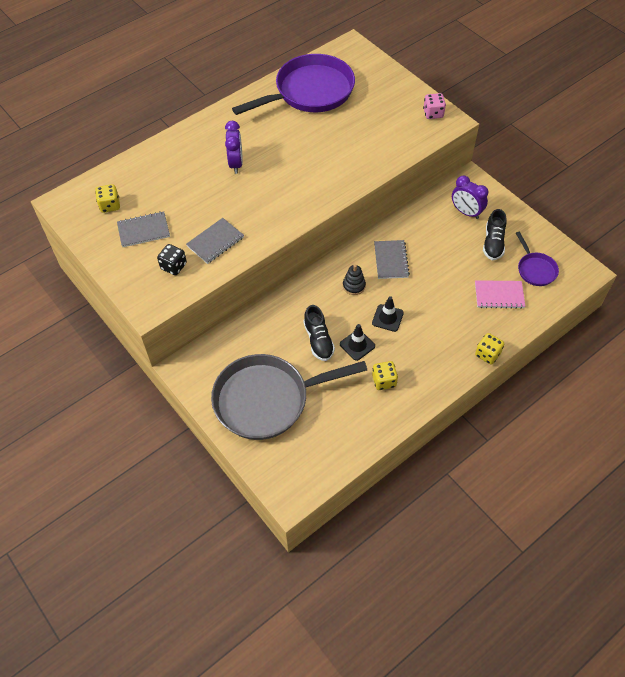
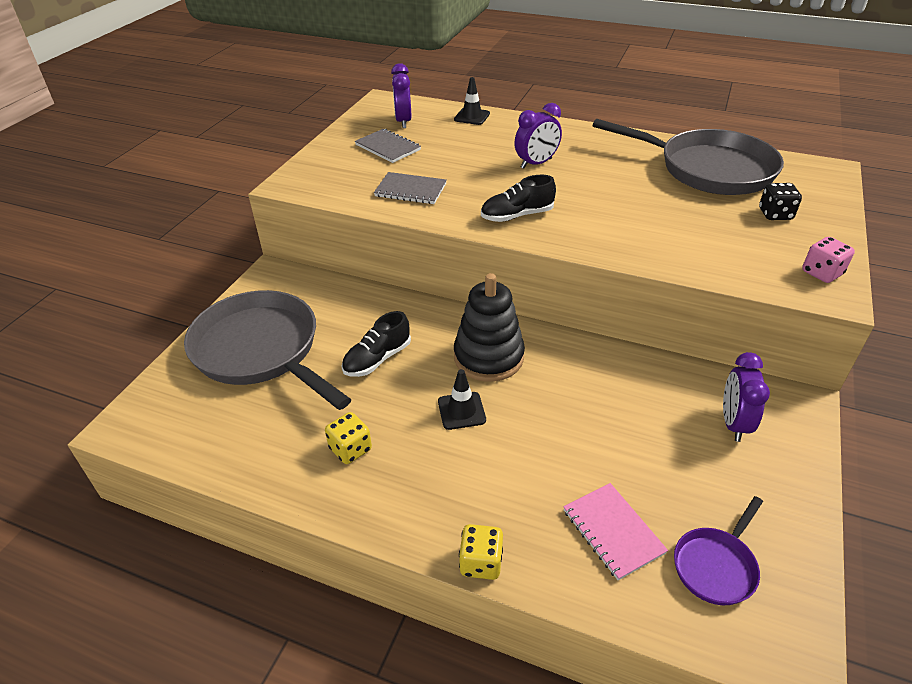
camera: 60 degrees right, 15 degrees down
yellow dice [95,184,120,213] -> purple clock [391,63,411,128]
black dice [157,244,187,275] -> black dice moved to [759,183,802,220]
purple pan [232,54,355,115] -> grey pan [593,119,784,195]
black traffic cone [340,324,375,361] -> black traffic cone moved to [454,77,490,125]
black stacking toy [343,265,366,295] -> black stacking toy [454,273,525,382], size x2.02
grey notebook [374,240,410,279] -> none
black shoe [483,209,507,260] -> black shoe moved to [481,175,556,222]

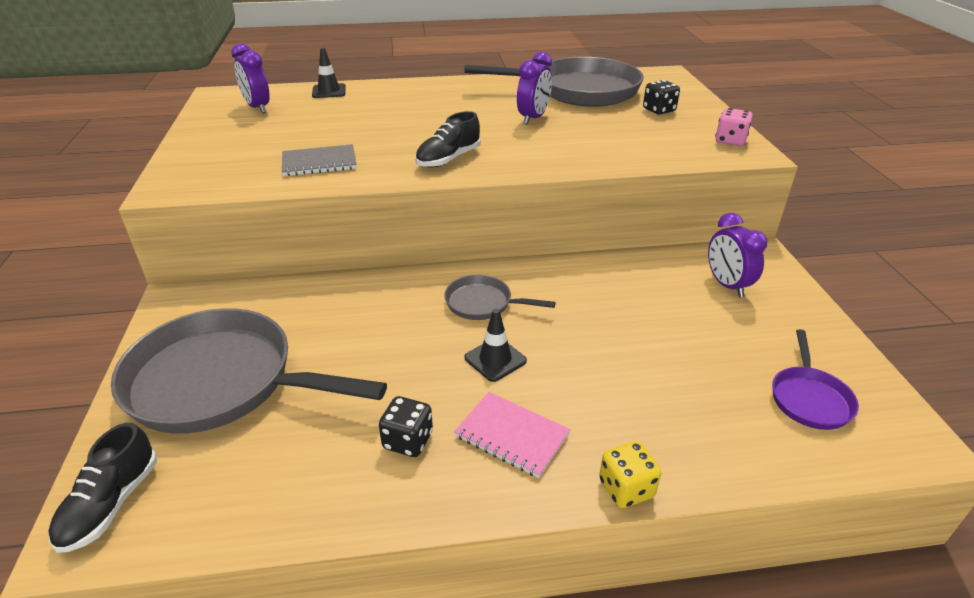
camera: 30 degrees left, 5 degrees down
yellow dice [325,412,372,464] -> black dice [379,396,433,457]
black shoe [342,311,411,377] -> black shoe moved to [48,423,157,553]
grey notebook [355,129,421,163] -> none
black stacking toy [454,273,525,382] -> grey pan [444,275,556,320]
purple clock [514,103,562,169] -> purple clock moved to [517,52,552,125]
pink notebook [564,483,668,580] -> pink notebook moved to [454,392,571,478]

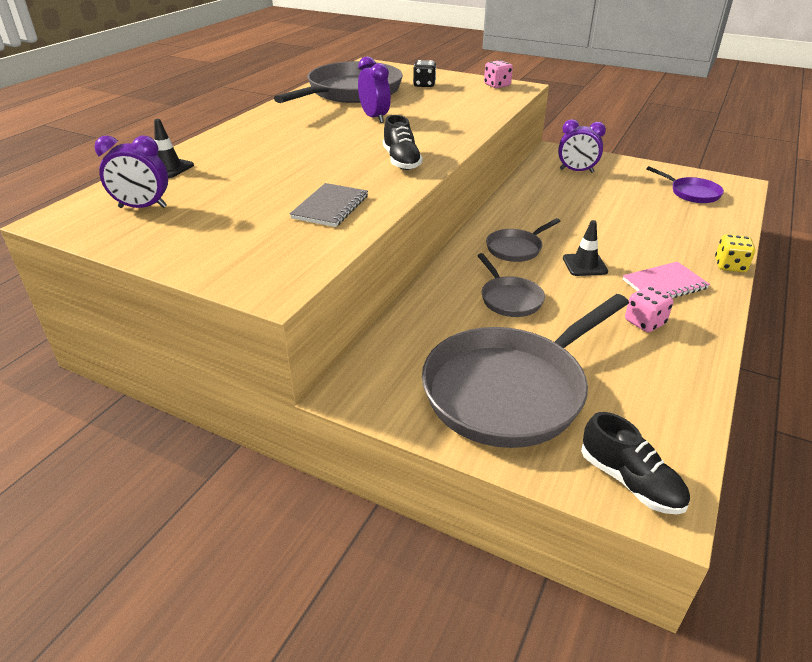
camera: 55 degrees left, 0 degrees up
black dice [379,396,433,457] -> pink dice [625,286,673,332]
none -> grey pan [477,253,545,317]

